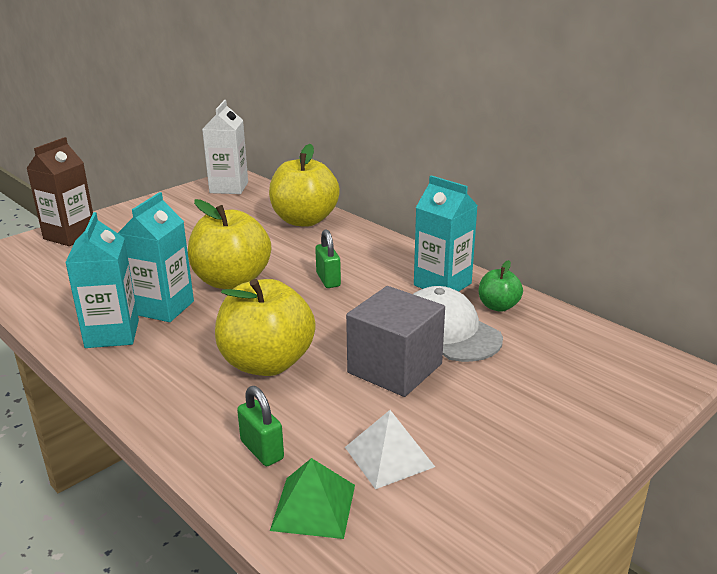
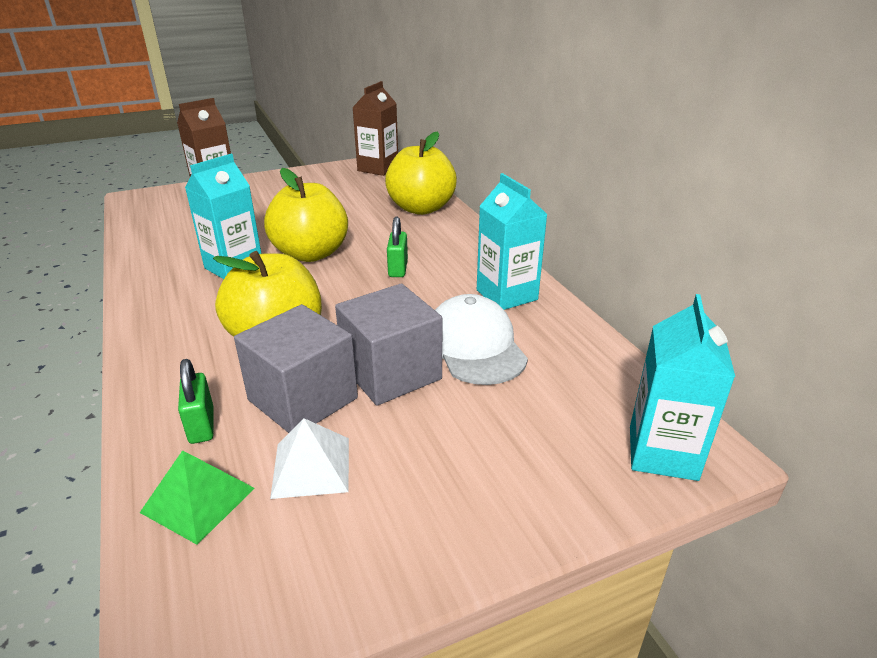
camera: 20 degrees right, 5 degrees up
turquoise carton [65,212,139,348] -> turquoise carton moved to [630,294,735,481]
white carton [202,100,248,194] -> brown carton [352,81,398,176]
green apple [479,260,523,312] -> none
none -> grey cube [234,304,358,433]

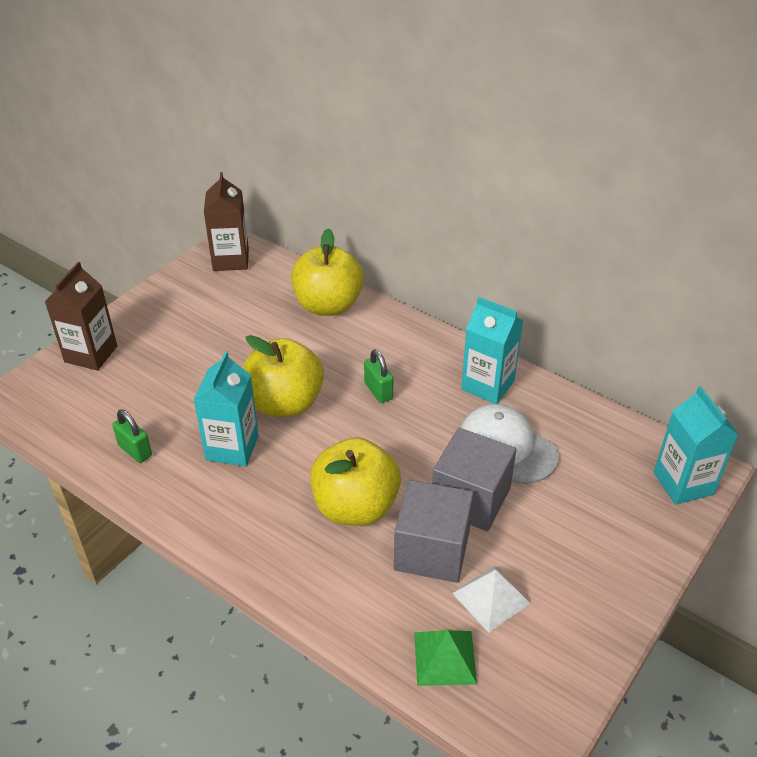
camera: 30 degrees left, 10 degrees up
green padlock [178,359,214,444] -> green padlock moved to [112,409,152,463]

